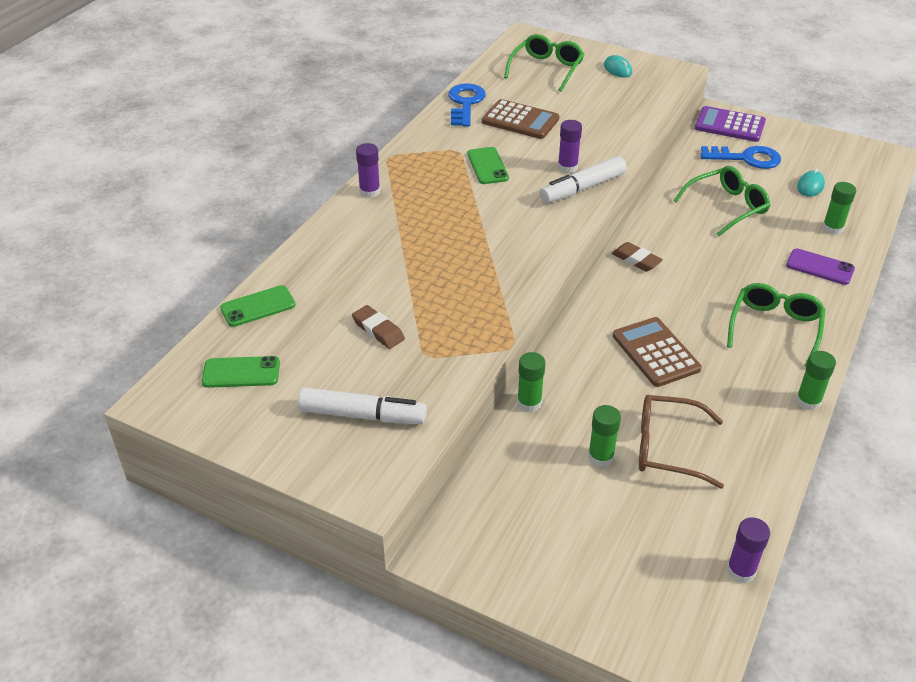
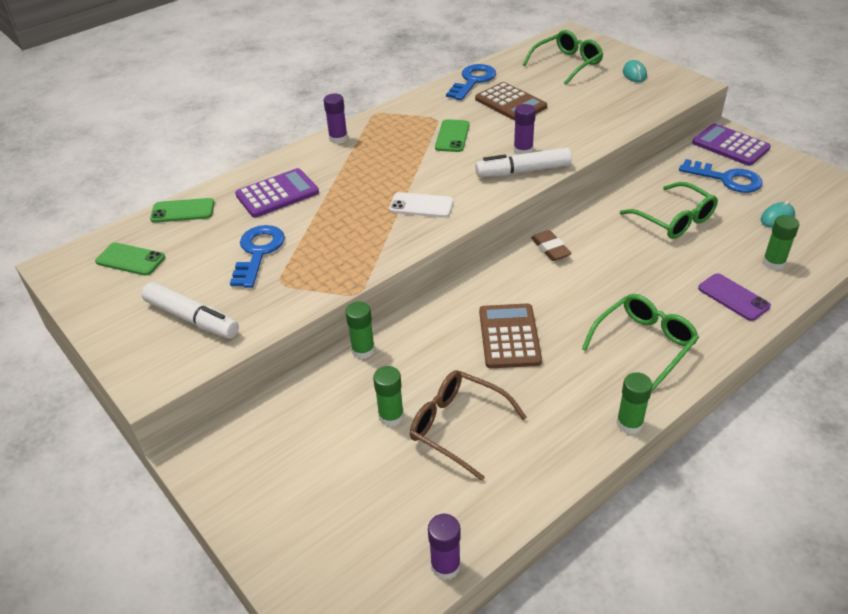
camera: 25 degrees right, 0 degrees up
brown eraser [352,305,405,349] -> blue key [230,225,285,288]
green glasses [673,166,770,237] -> green glasses turned 60 degrees clockwise [620,182,718,239]
none -> purple calculator [235,168,319,218]
none -> white phone [389,192,454,218]

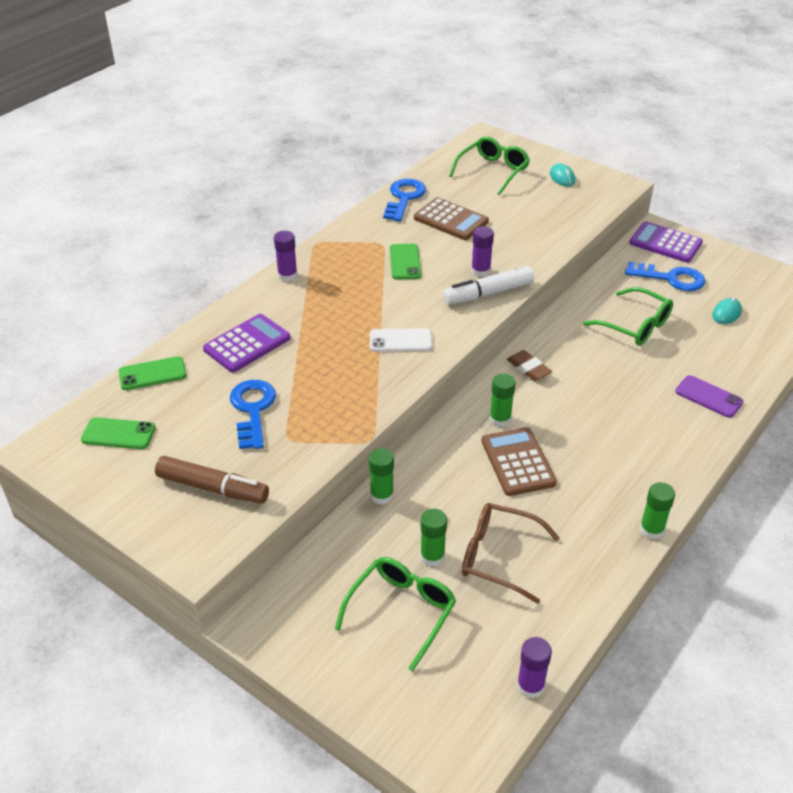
camera: 15 degrees left, 0 degrees up
white marker [142,282,239,339] -> brown marker [155,456,269,504]
green glasses [582,294,699,391] -> green glasses moved to [335,557,456,671]
green glue stick [763,215,799,270] -> green glue stick moved to [489,374,515,427]

